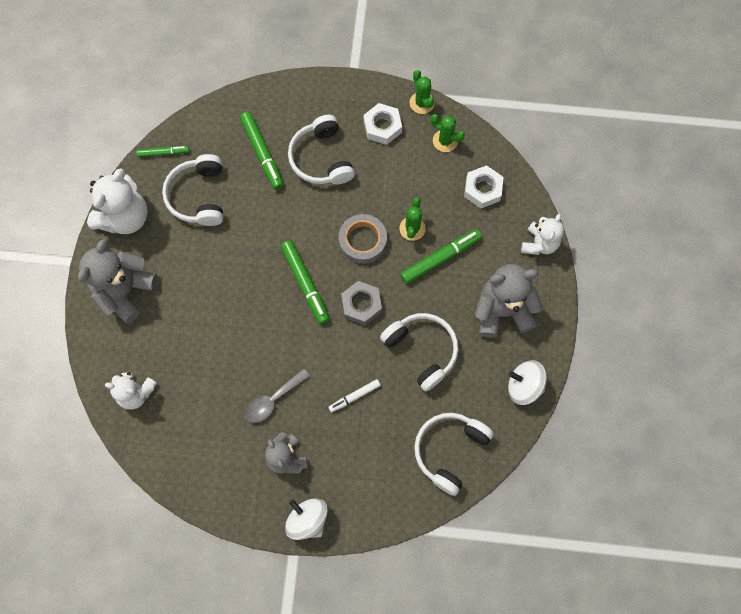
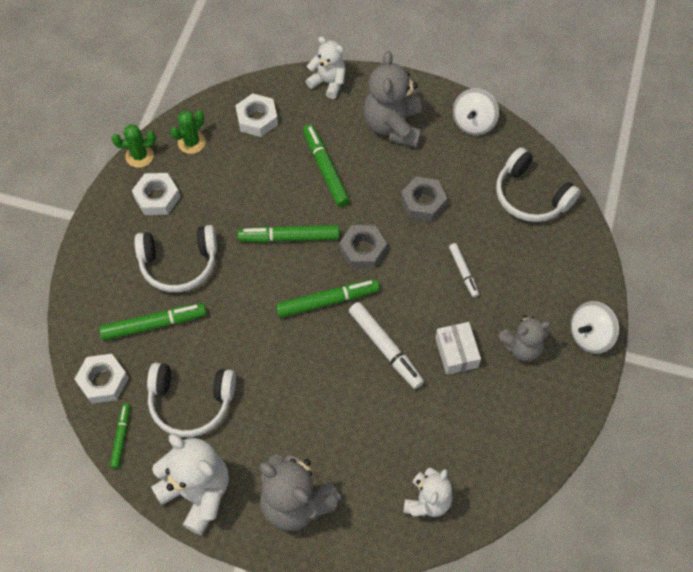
camera: 80 degrees left, 10 degrees down
grey spoon [245,369,310,423] -> white box [435,322,481,375]
grey tape [339,214,387,264] -> green marker [237,225,339,243]
white headphones [380,313,458,391] -> grey nut [401,177,447,221]
green cactus [399,197,426,241] -> none
none -> white nut [75,354,129,404]
none -> white marker [349,302,424,389]

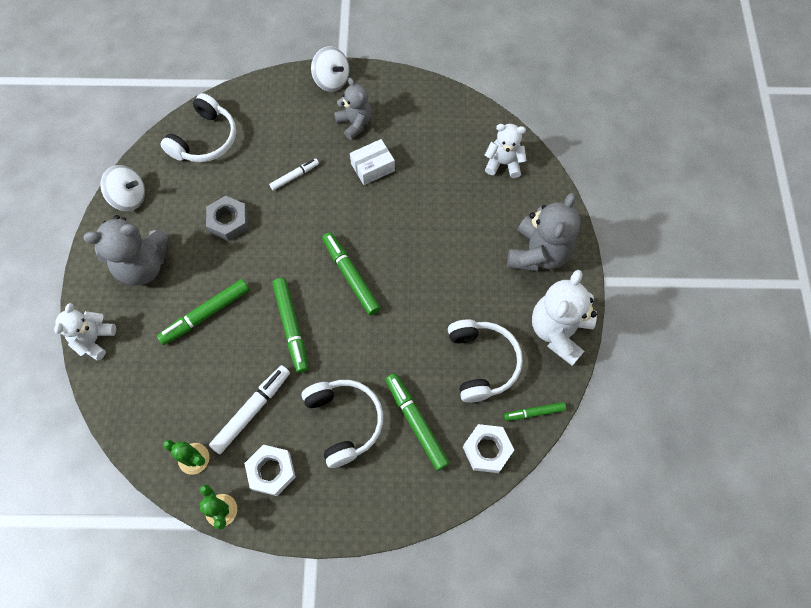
camera: 105 degrees left, 5 degrees up
white nut [235,93,278,137] -> none
grey nut [339,225,387,269] -> none
white marker [349,302,424,389] -> white marker moved to [209,365,290,454]

